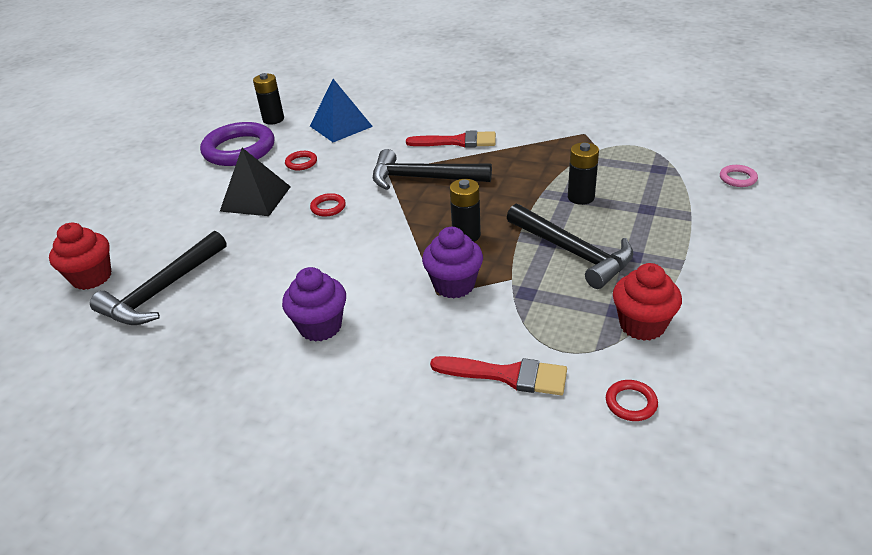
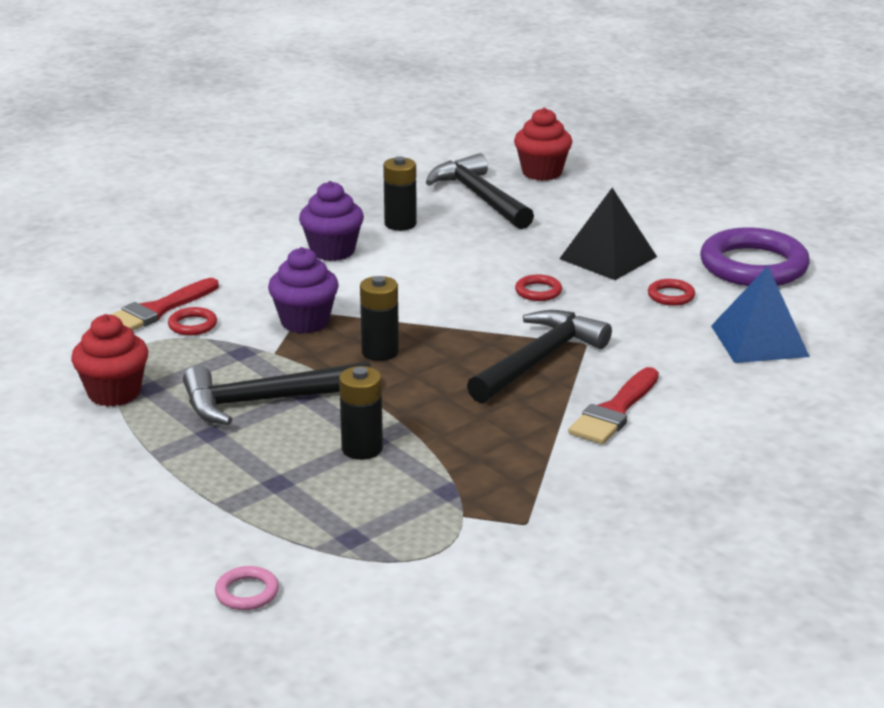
camera: 115 degrees right, 10 degrees down
black battery [253,73,284,125] -> black battery moved to [383,156,417,231]
red ring [606,380,658,421] -> red ring moved to [168,307,217,335]

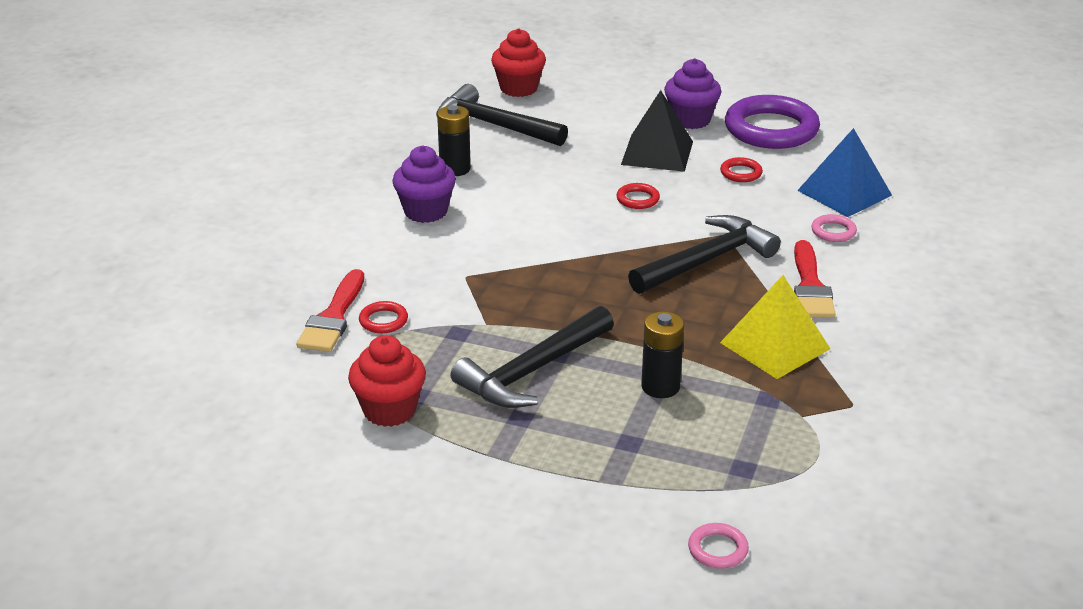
camera: 30 degrees left, 5 degrees up
purple cupcake [268,247,339,333] -> purple cupcake moved to [664,58,721,129]
black battery [360,276,399,361] -> none
black hammer [467,310,612,403] -> black hammer turned 45 degrees clockwise [628,215,781,294]
none -> yellow pyramid [720,275,830,379]
none -> pink ring [811,214,857,242]

